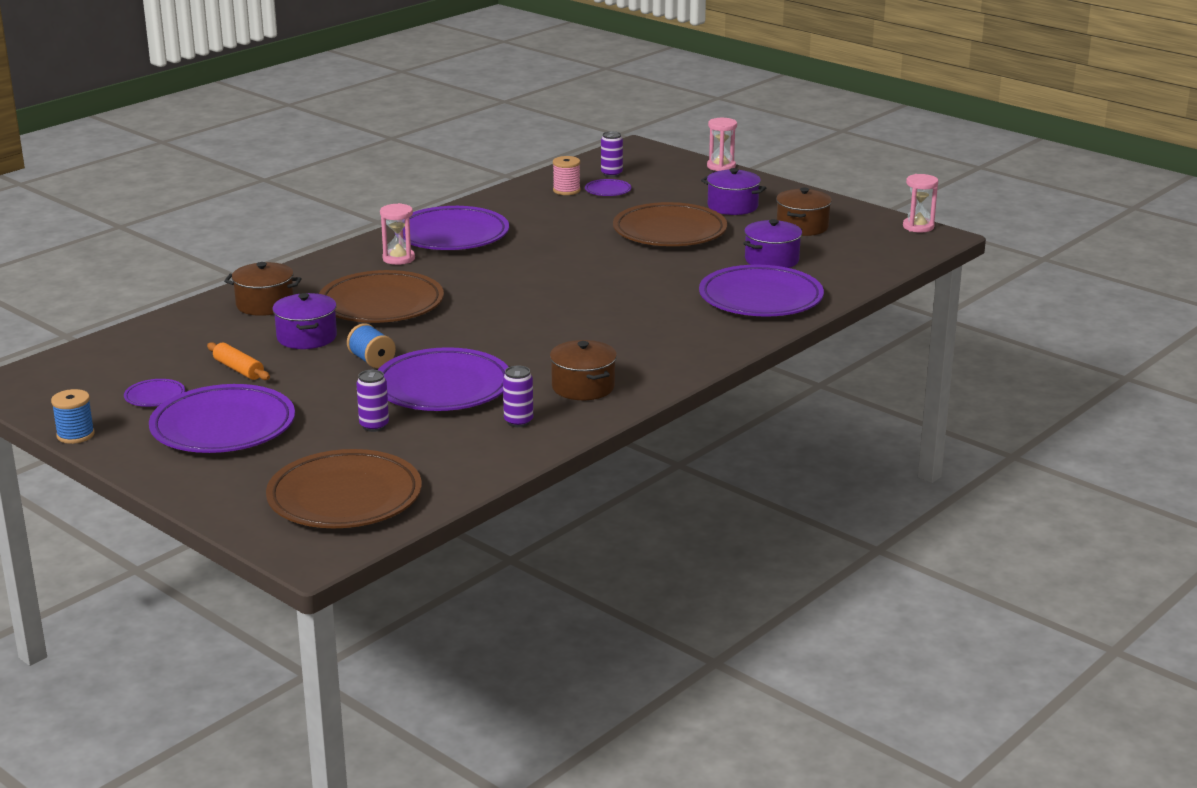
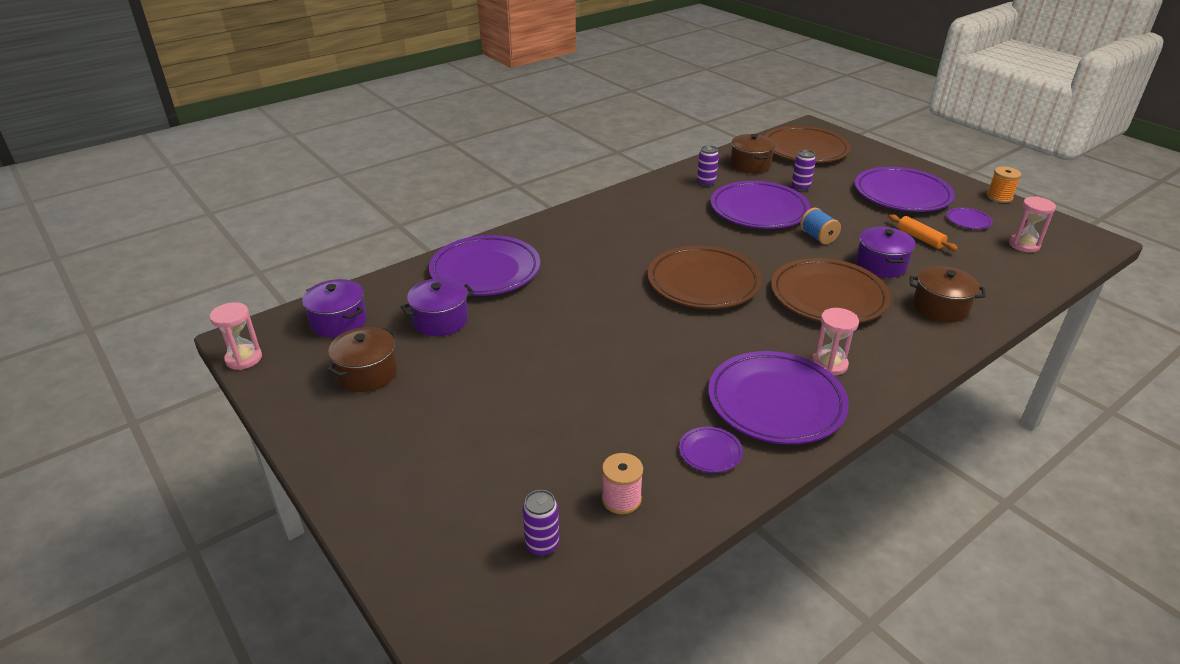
camera: 170 degrees left, 10 degrees up
blue spool [51,389,95,444] -> orange spool [987,166,1021,203]
brown pot [550,340,617,400] -> brown pot moved to [730,134,776,173]
purple plate [585,179,631,196] -> purple plate moved to [679,427,743,473]
brown plate [613,202,727,246] -> brown plate moved to [648,246,762,309]
purple pot [701,168,766,215] -> purple pot moved to [302,279,367,338]
pink hourglass [707,118,737,171] -> pink hourglass moved to [1009,196,1056,252]

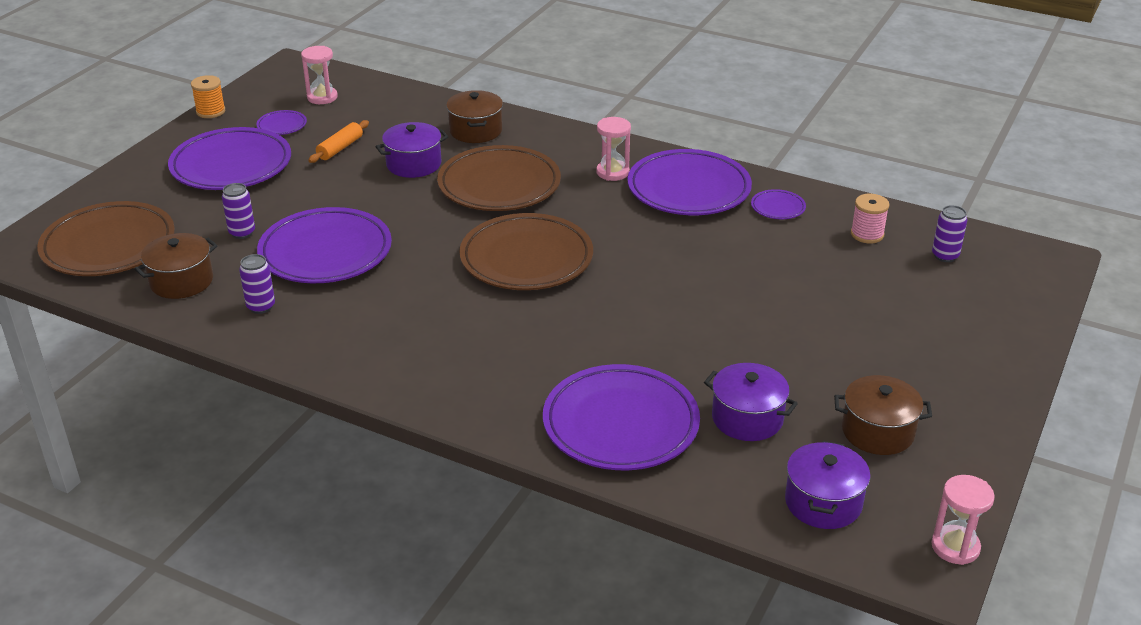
camera: 115 degrees left, 0 degrees up
blue spool [800,208,841,244] -> none

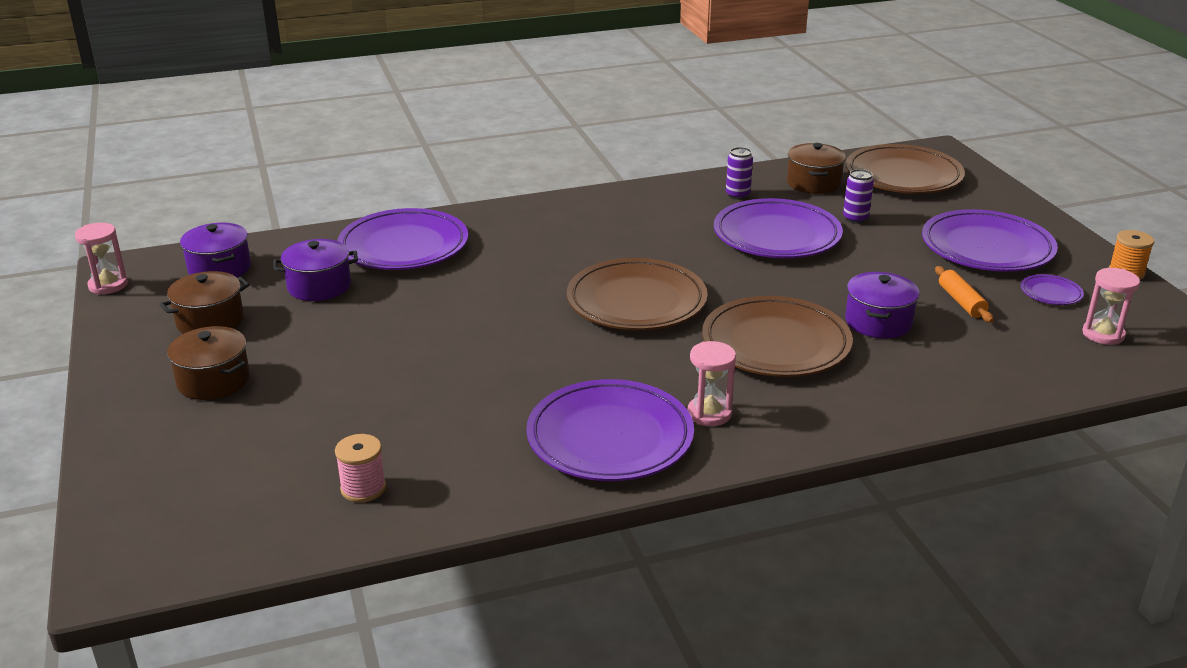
camera: 135 degrees right, 5 degrees down
brown pot [446,90,503,143] -> brown pot moved to [167,326,250,400]
purple plate [751,189,806,219] -> none
purple can [932,205,967,262] -> none

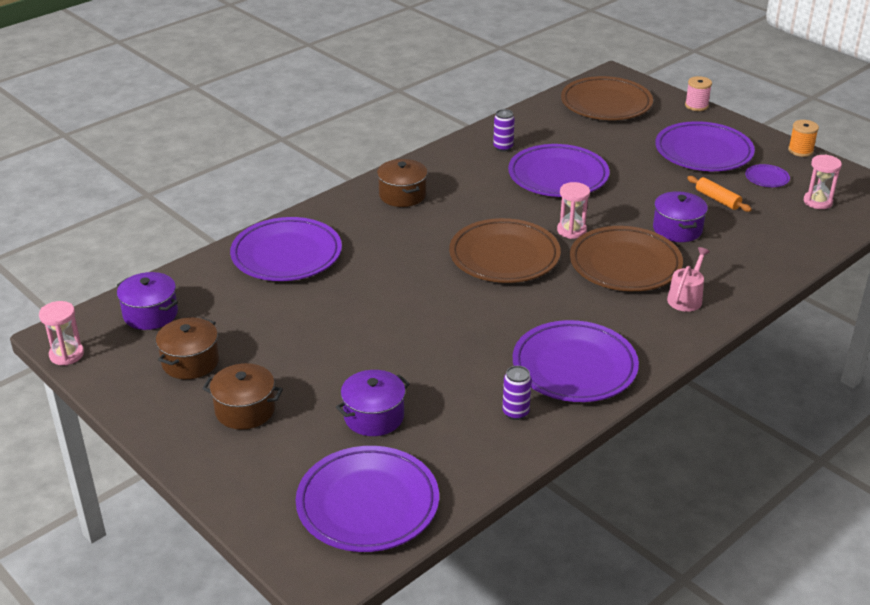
camera: 25 degrees left, 5 degrees up
purple pot [273,239,358,301] -> purple pot moved to [336,370,410,436]
pink spool [335,434,386,503] -> pink spool moved to [685,76,712,111]
pink hourglass [687,341,736,426] -> pink hourglass moved to [557,182,590,239]
brown pot [787,143,846,194] -> brown pot moved to [377,159,428,207]
purple can [843,169,874,224] -> purple can moved to [503,366,532,420]
none -> purple plate [296,446,439,552]
none -> pink watering can [667,247,710,312]

